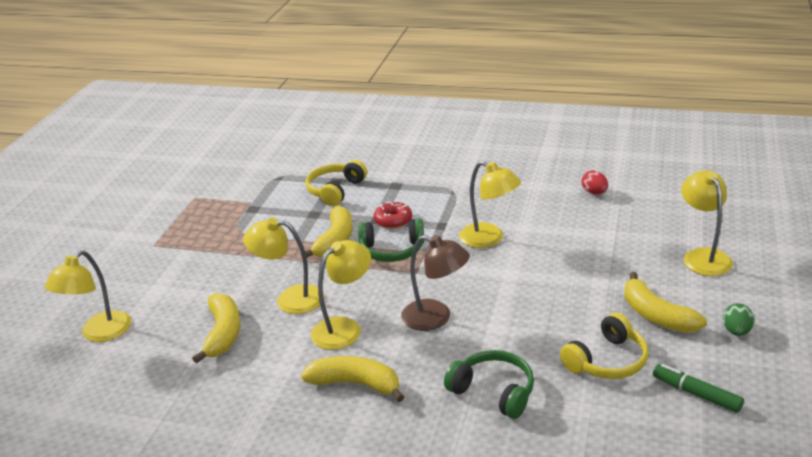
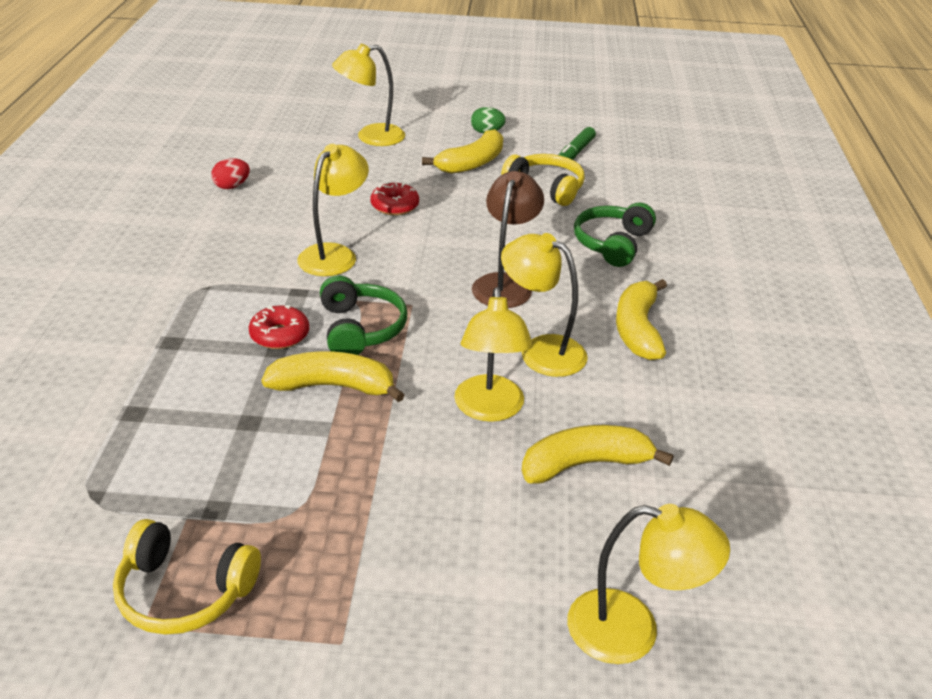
camera: 105 degrees left, 5 degrees up
yellow headphones [306,160,367,206] -> yellow headphones moved to [113,519,261,635]
none -> red donut [371,182,419,215]

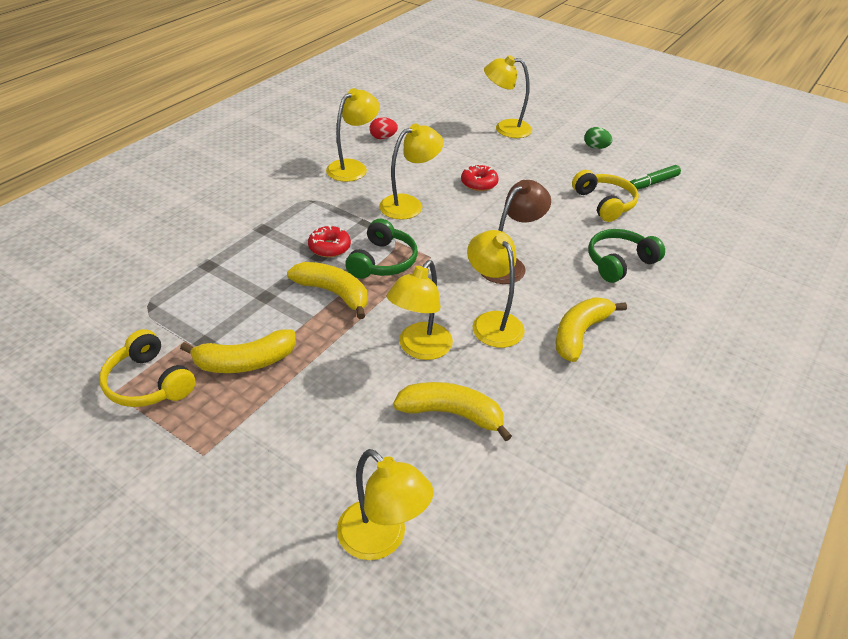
camera: 30 degrees right, 5 degrees up
yellow banana [422,129,503,174] -> yellow banana moved to [180,329,296,373]
none -> yellow lamp [326,88,380,182]

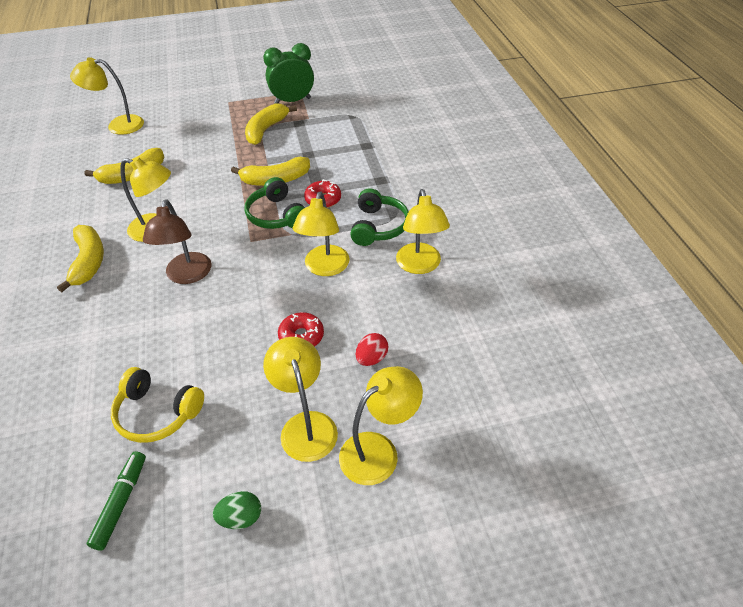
camera: 135 degrees right, 5 degrees up
yellow headphones [99,329,196,407] -> green clock [263,43,314,104]
red egg [369,117,398,139] -> red egg moved to [356,333,388,366]
yellow lamp [387,260,453,360] -> yellow lamp moved to [263,337,338,462]
green headphones [588,229,665,283] -> green headphones moved to [350,188,409,246]

